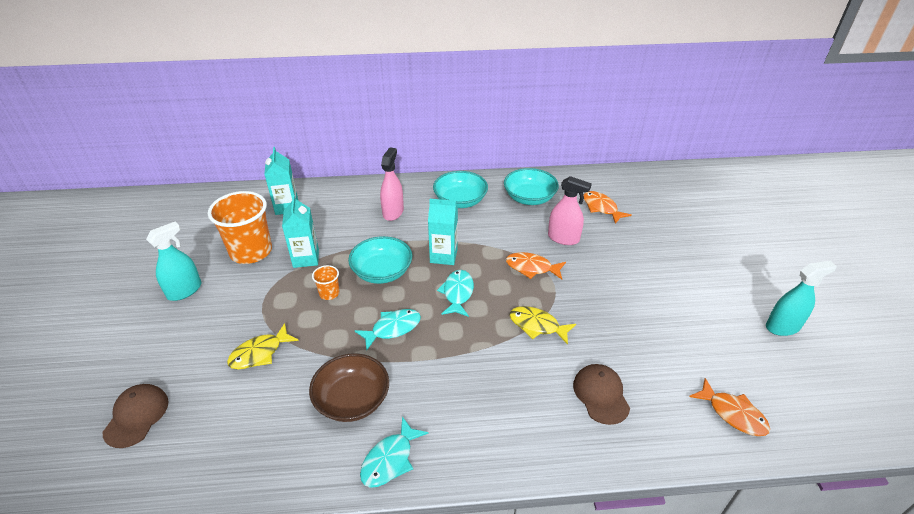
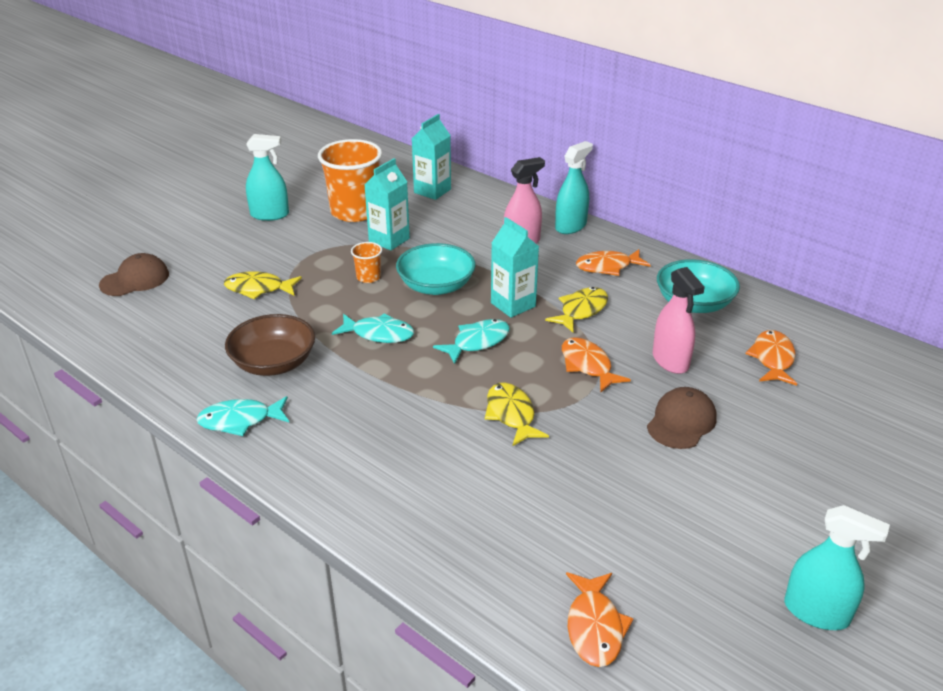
camera: 45 degrees right, 5 degrees down
turquoise bowl [433,171,488,208] -> orange fish [576,249,650,276]
brown cap [573,364,630,425] -> brown cap moved to [647,387,717,449]
none -> yellow fish [545,287,608,332]
none -> turquoise spray bottle [555,141,593,234]

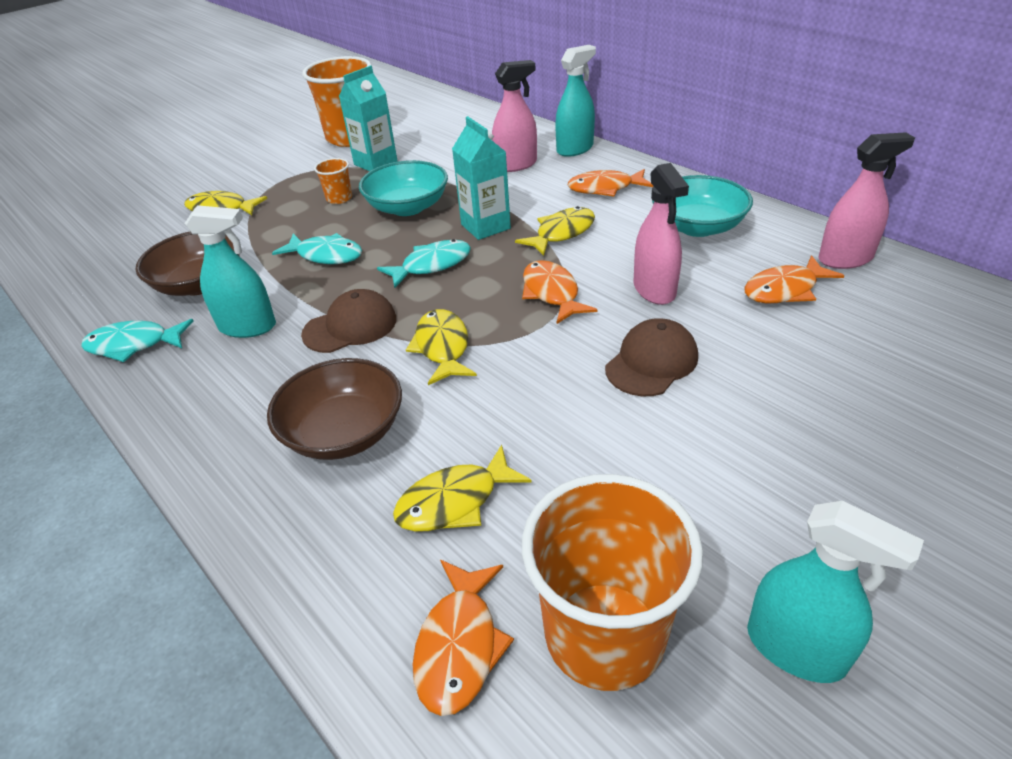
camera: 10 degrees right, 5 degrees up
brown cap [99,253,169,296] -> brown cap moved to [301,289,396,353]
turquoise spray bottle [246,134,289,221] -> turquoise spray bottle moved to [184,205,276,338]
turquoise carton [412,114,451,200] -> none
orange fish [745,330,797,386] -> orange fish turned 135 degrees counterclockwise [744,255,845,303]
none -> brown bowl [267,358,402,460]
none -> yellow fish [393,445,531,532]
none -> orange cup [522,474,703,691]
none -> pink spray bottle [819,132,915,269]

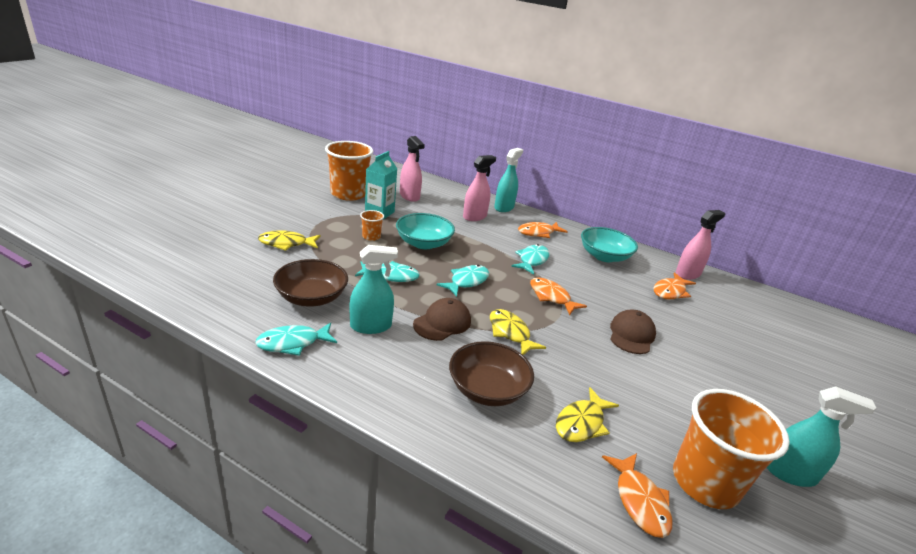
camera: 25 degrees left, 10 degrees down
turquoise carton [452,116,511,240] -> none
yellow fish [515,206,595,256] -> turquoise fish [511,244,549,275]
pink spray bottle [634,163,689,305] -> pink spray bottle moved to [400,136,425,202]

